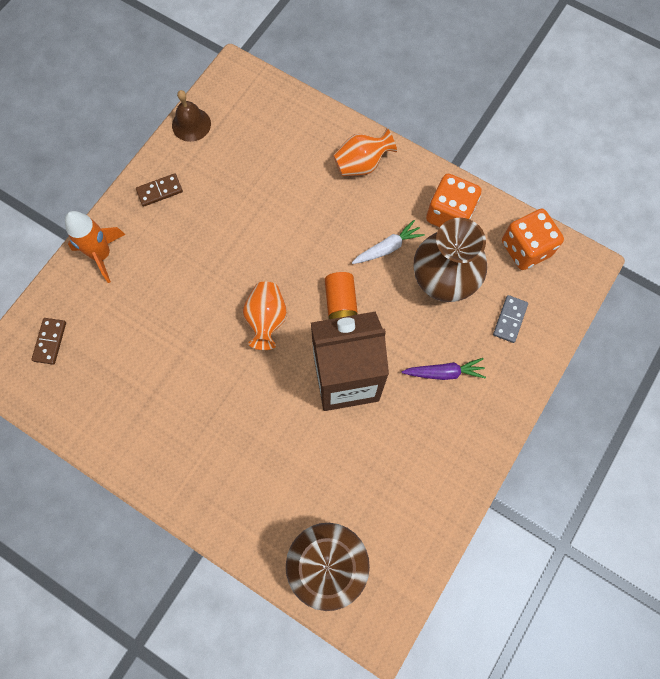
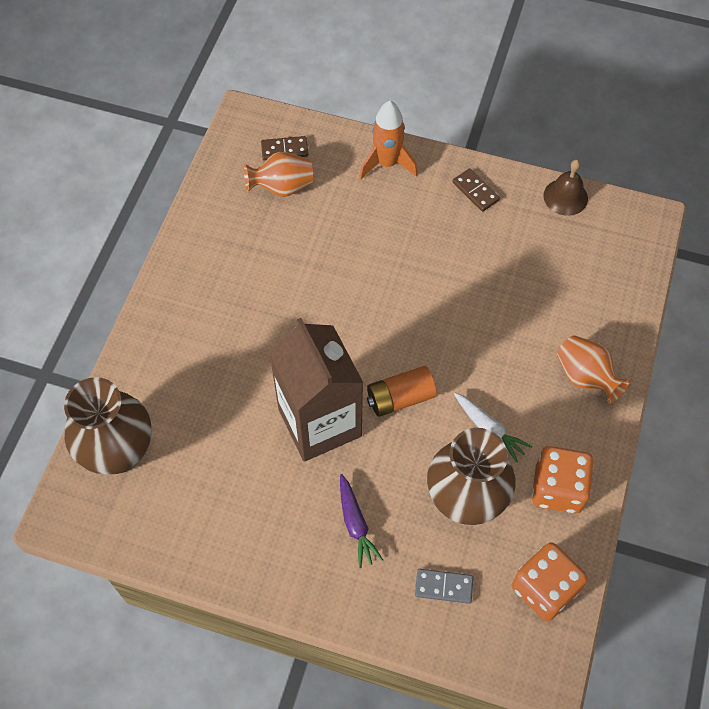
camera: 75 degrees right, 10 degrees down
orange vase [243,282,287,350] -> orange vase moved to [244,152,313,197]

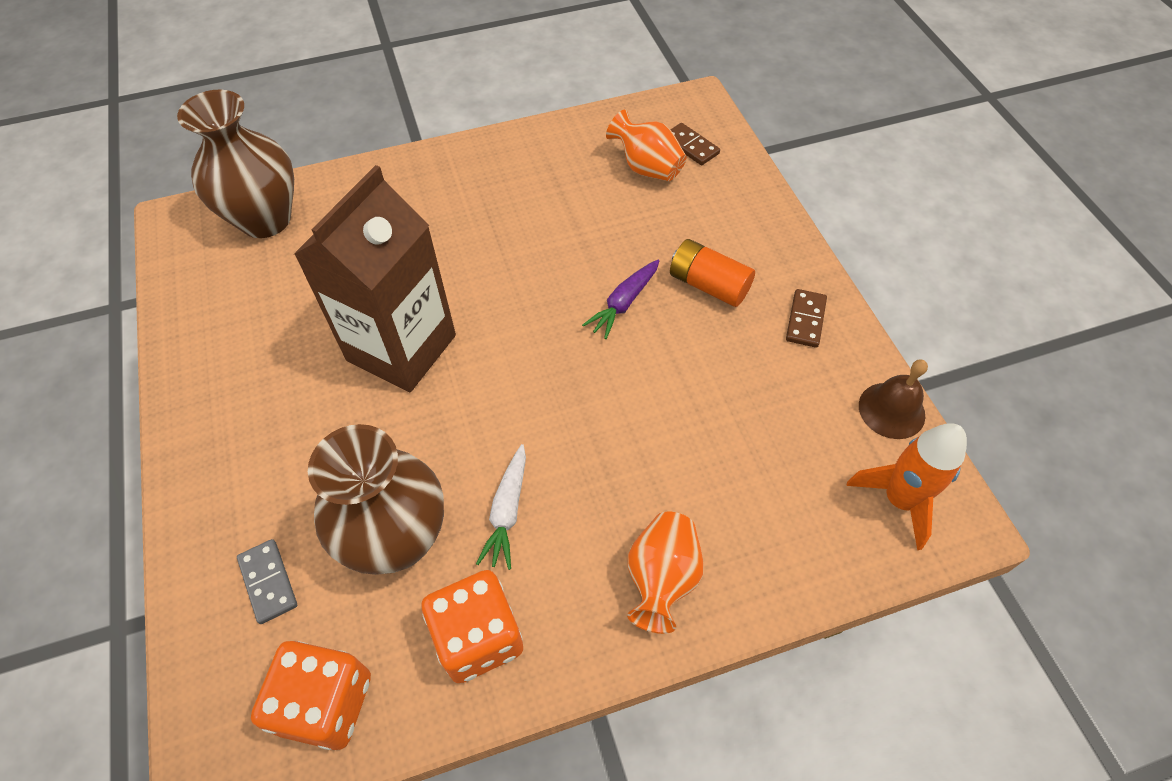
camera: 55 degrees right, 5 degrees down
purple carrot [340,474,383,568] -> purple carrot moved to [582,260,659,339]
orange rocket [359,101,418,179] -> orange rocket moved to [846,424,967,550]
orange battery [367,366,437,417] -> orange battery moved to [670,239,755,307]

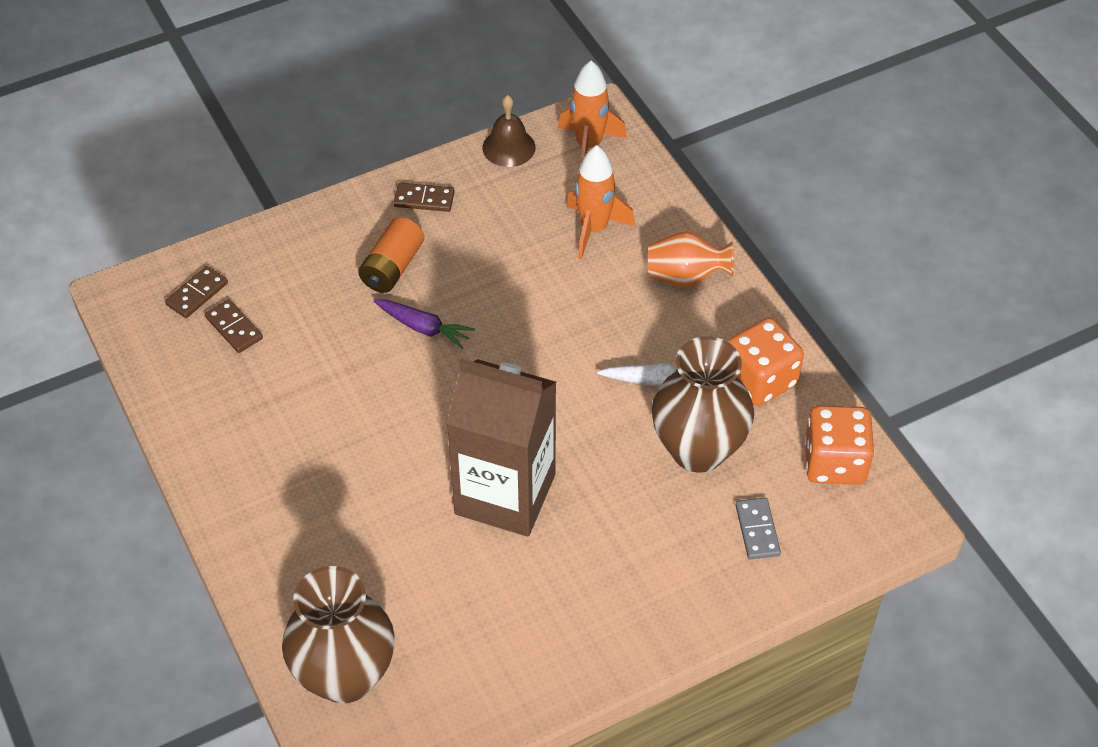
camera: 100 degrees left, 5 degrees down
grey domino [237,539,297,624] -> grey domino turned 60 degrees counterclockwise [735,498,781,560]
orange vase [606,109,687,181] -> brown domino [205,299,263,353]
none -> orange rocket [566,145,635,260]

